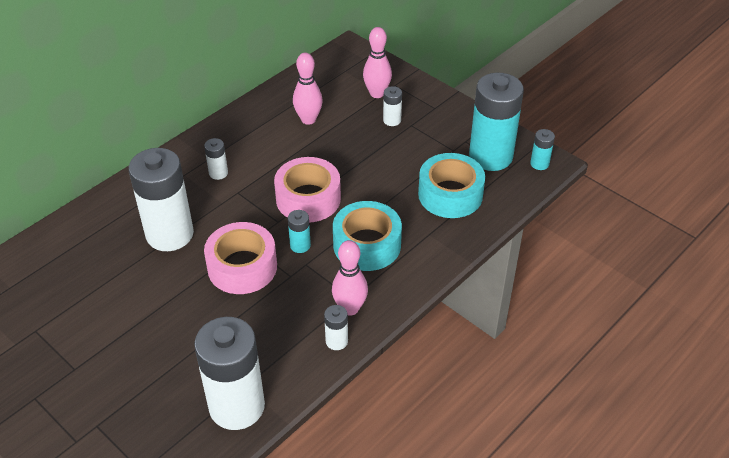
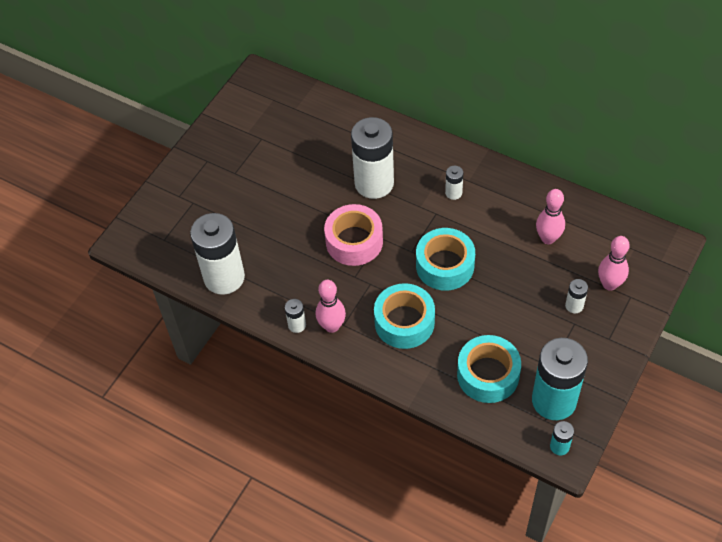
camera: 80 degrees right, 10 degrees up
pink tape [274,157,341,223] -> turquoise tape [416,228,475,291]
turquoise battery [288,210,311,253] -> none

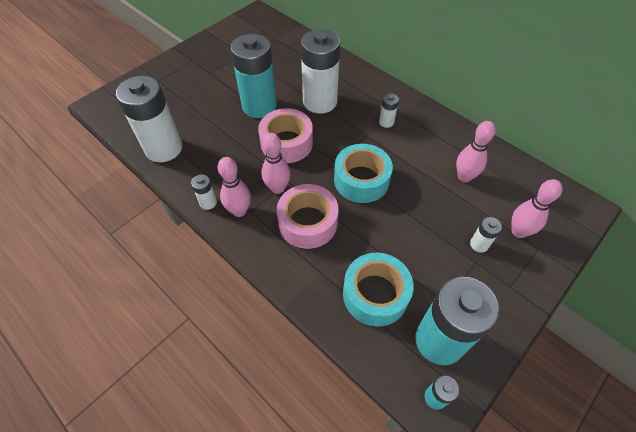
camera: 10 degrees right, 0 degrees up
turquoise tape [374,283,435,349] -> pink tape [277,184,339,249]
none -> turquoise battery [230,34,277,118]
none -> pink bowling pin [261,133,290,194]

